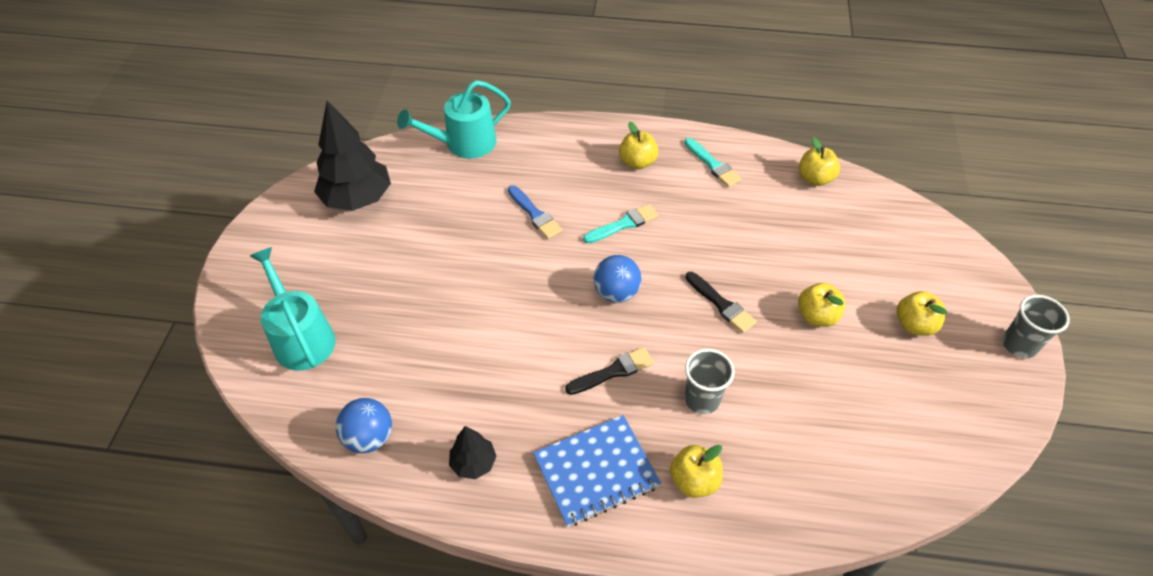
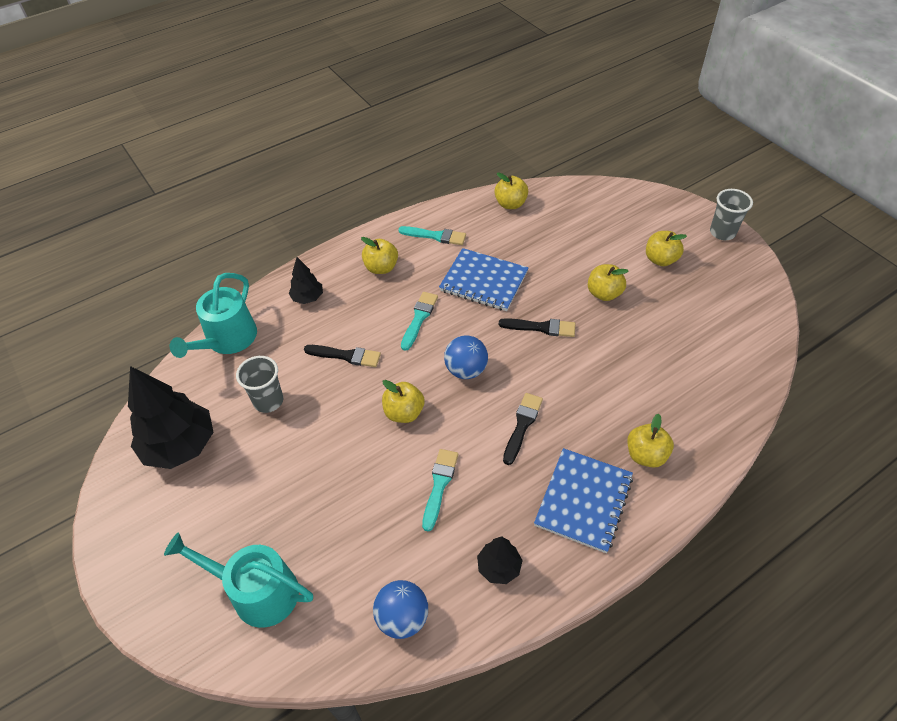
camera: 40 degrees left, 0 degrees up
blue brush [508,185,562,239] -> black brush [304,345,381,367]
grey cup [685,349,735,414] -> grey cup moved to [236,356,283,413]
none -> black tree [288,257,323,304]
none -> yellow apple [382,380,425,423]
none -> turquoise brush [422,449,458,532]
none -> blue notebook [439,248,529,311]

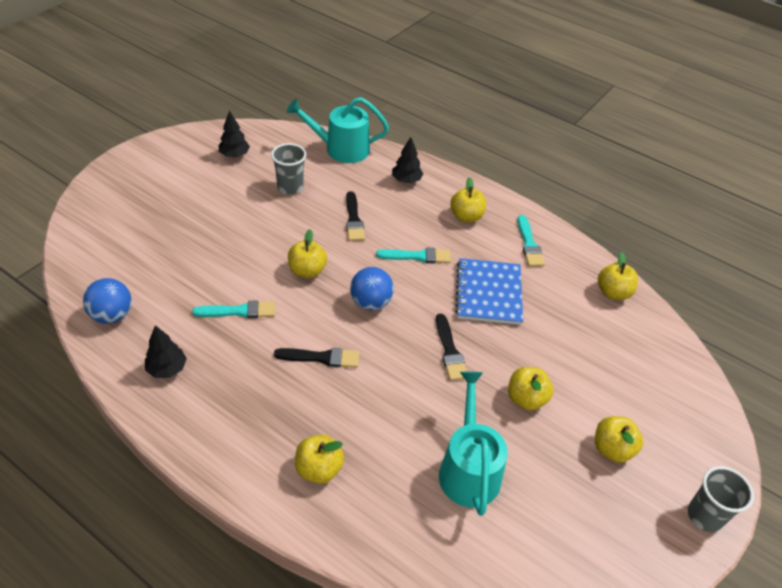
camera: 65 degrees right, 5 degrees down
black tree [128,366,213,469] -> black tree [219,110,250,158], size x0.50
turquoise watering can [164,532,313,628] -> turquoise watering can moved to [439,372,508,516]
blue notebook [534,448,633,553] -> none

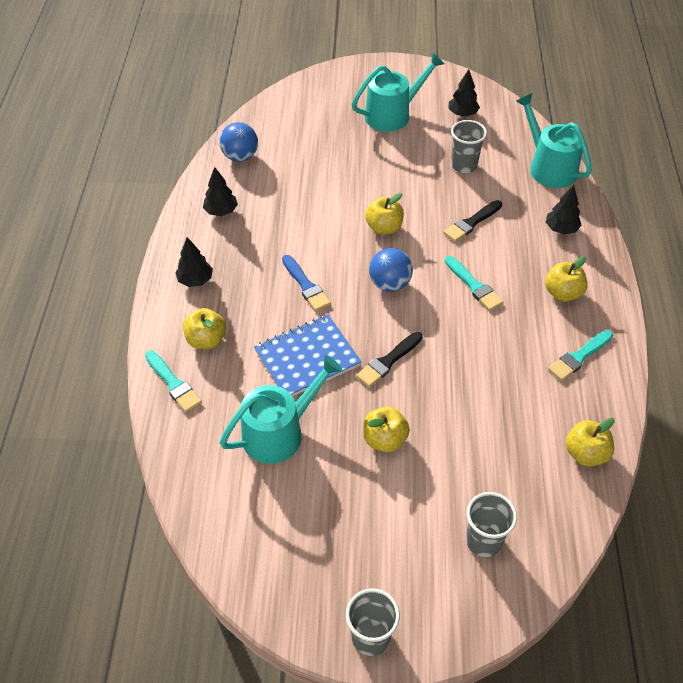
camera: 60 degrees right, 5 degrees up
turquoise brush [192,300,275,318] -> turquoise brush moved to [145,351,202,413]
black brush [274,348,360,368] -> blue brush [282,255,331,311]
blue notebook [455,258,523,325] -> blue notebook moved to [254,314,362,397]
yellow apple [595,416,643,463] -> none
none -> black tree [175,237,213,287]
none -> turquoise watering can [352,52,444,132]
none -> grey cup [466,492,517,557]

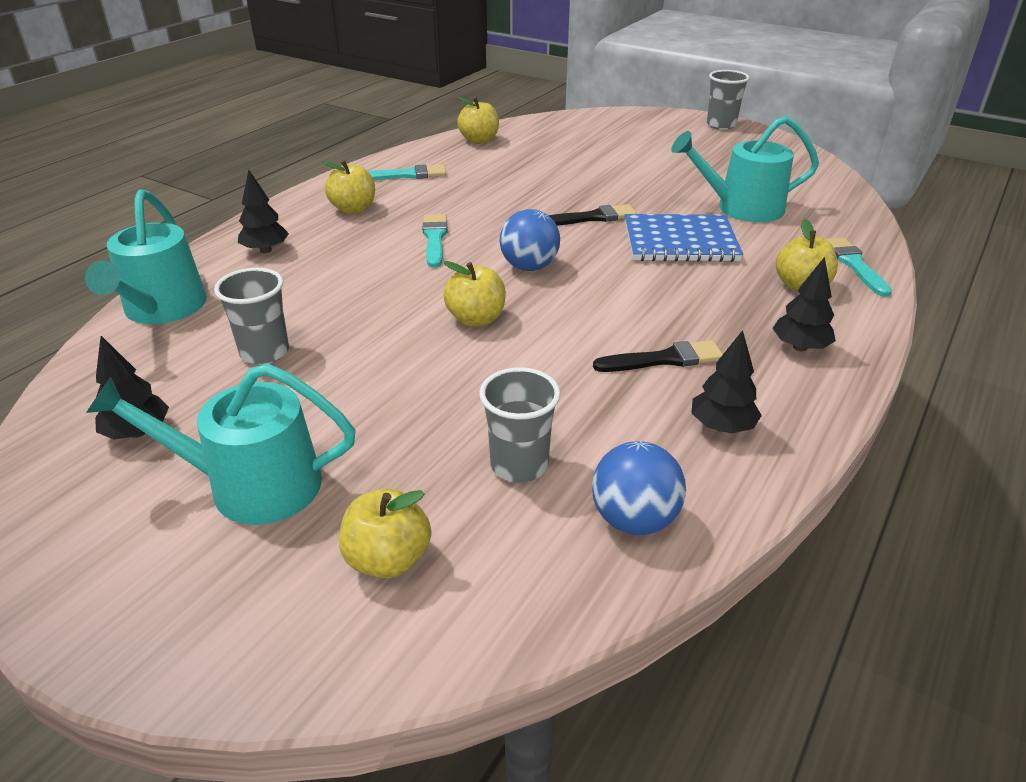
camera: 150 degrees left, 15 degrees down
blue brush [282,255,331,311] -> none
yellow apple [363,407,410,452] -> yellow apple moved to [339,488,431,578]
black brush [443,200,502,242] -> black brush moved to [593,340,723,372]
grey cup [466,492,517,557] -> grey cup moved to [479,367,560,482]

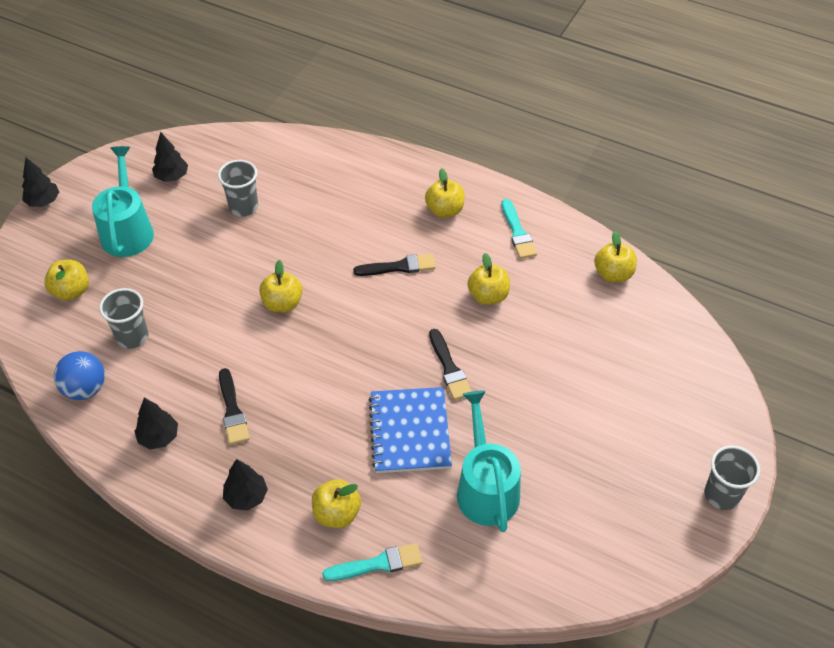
camera: 85 degrees right, 15 degrees up
turquoise watering can [85,189,207,324] -> none
black tree [238,170,289,253] -> black tree moved to [22,157,59,207]
turquoise brush [423,214,447,268] -> black brush [353,254,436,276]
blue ball [500,209,560,271] -> none
none -> yellow apple [467,253,510,305]

